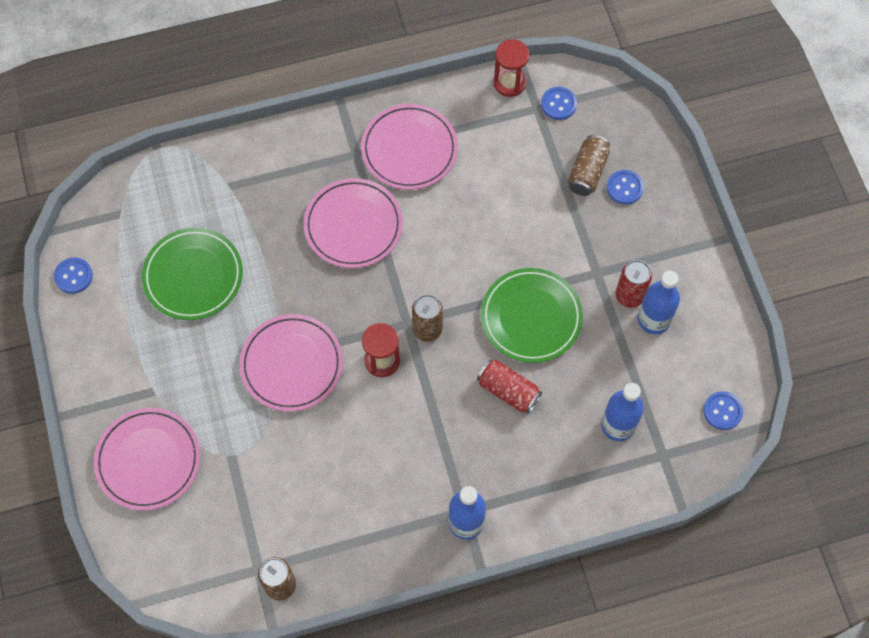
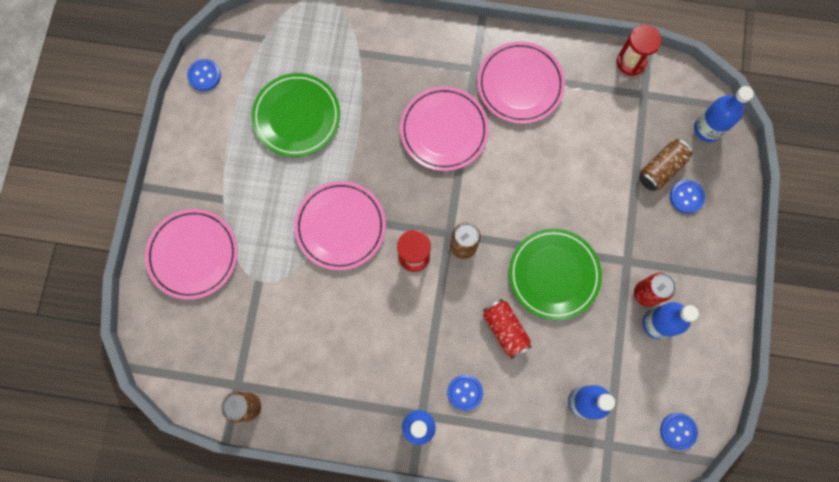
camera: 25 degrees right, 10 degrees up
blue button [541,87,577,120] -> blue button moved to [447,375,483,411]
none -> blue bottle [694,86,754,142]

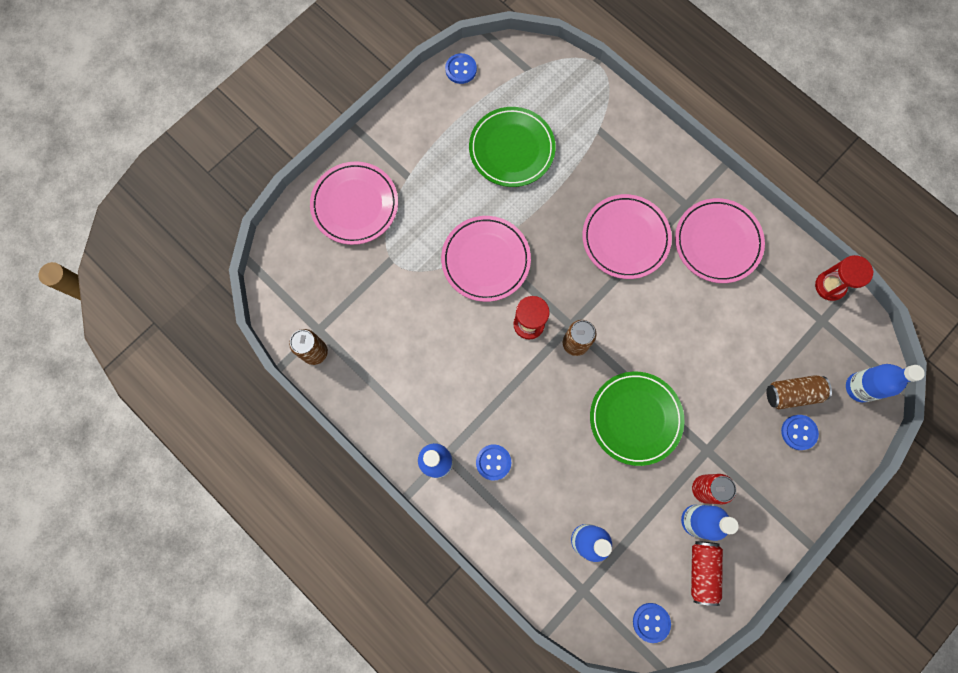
camera: 35 degrees right, 0 degrees up
red can [483,299,532,359] -> red can moved to [691,541,723,606]

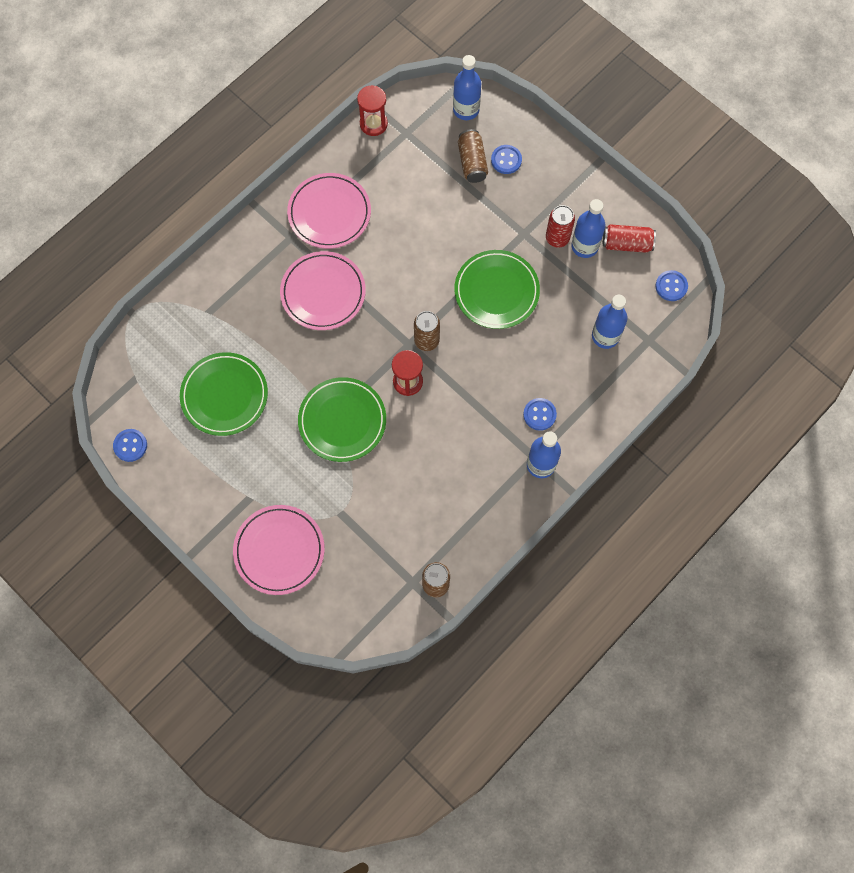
camera: 90 degrees left, 5 degrees down
pink plate [441,216,531,302] -> green plate [298,377,386,462]

